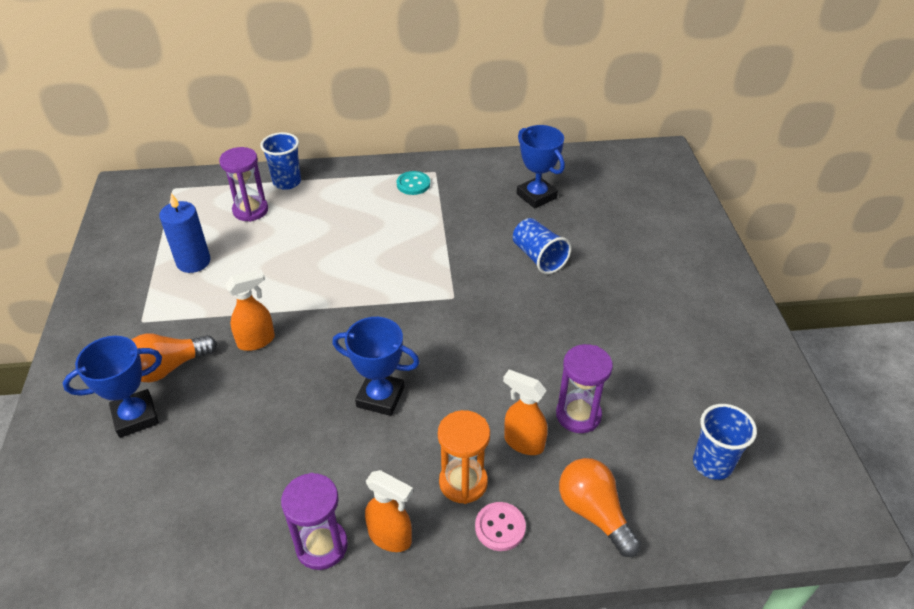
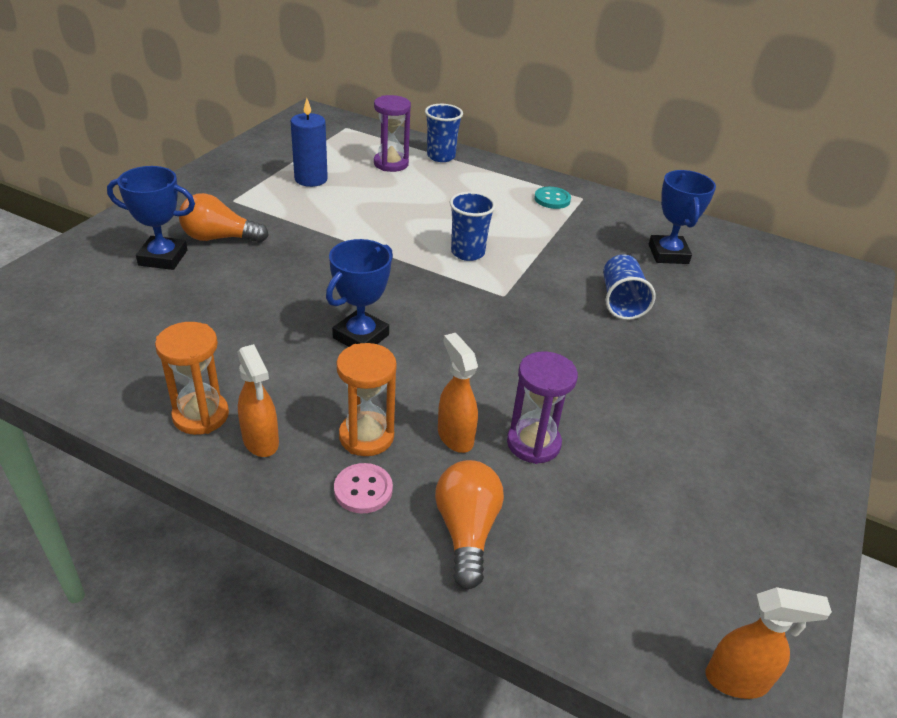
camera: 30 degrees right, 5 degrees down
orange spray bottle [225,269,275,351] -> orange spray bottle moved to [706,587,832,699]
purple hourglass [281,473,348,570] -> orange hourglass [155,322,229,435]
blue trophy [332,317,420,416] -> blue trophy turned 75 degrees clockwise [326,239,393,347]
blue cup [693,404,757,480] -> blue cup moved to [450,191,496,261]

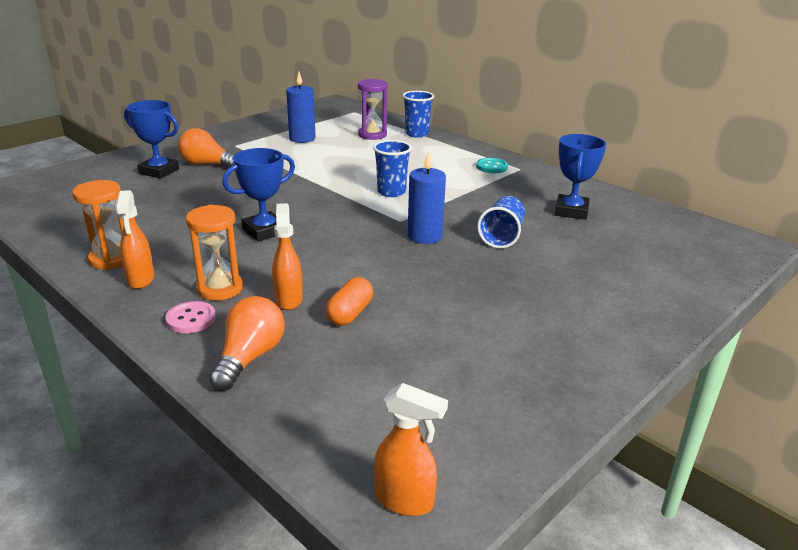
camera: 20 degrees right, 10 degrees down
purple hourglass [507,351,578,464] -> orange capsule [325,277,373,326]
none -> blue candle [408,151,446,244]

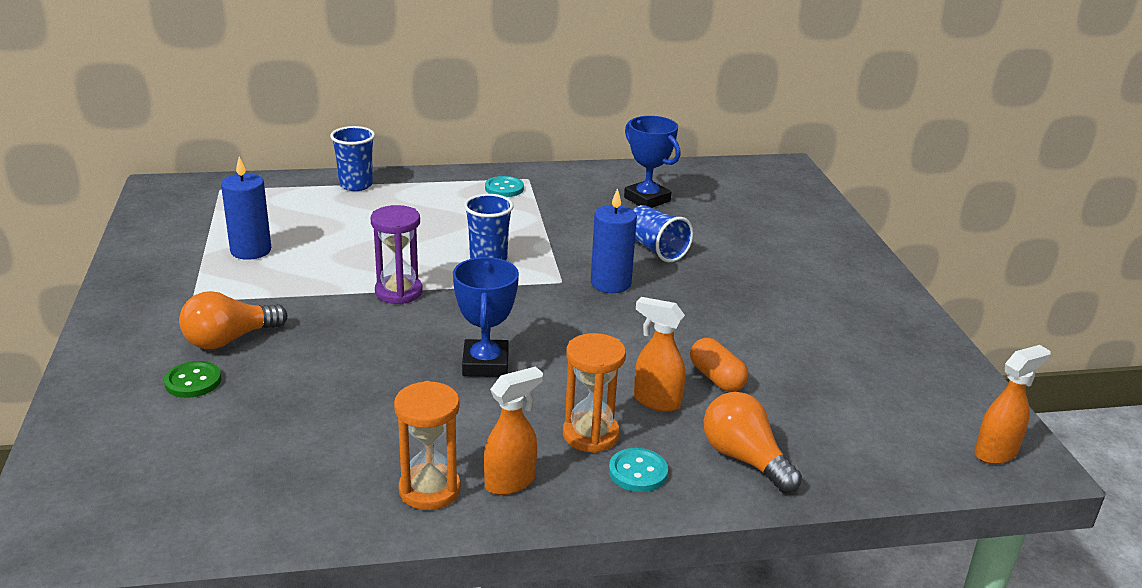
camera: 55 degrees left, 0 degrees up
orange spray bottle [115,190,154,289] -> orange spray bottle turned 60 degrees counterclockwise [484,367,543,495]
blue trophy [124,100,179,179] -> green button [164,361,221,398]
pink button [165,301,216,333] -> turquoise button [609,448,668,492]
purple hourglass [358,79,388,140] -> purple hourglass moved to [371,205,423,304]

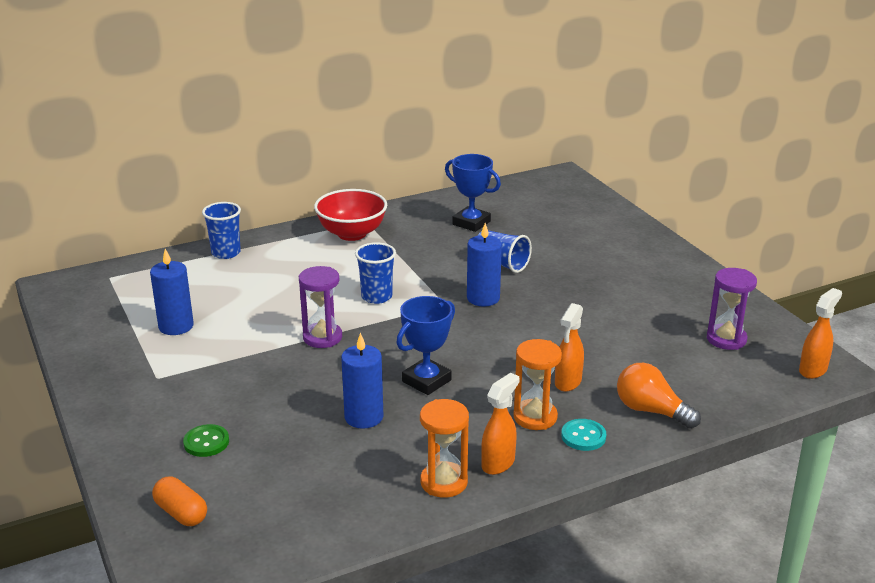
camera: 15 degrees left, 0 degrees up
orange light bulb [179,291,287,349] -> none
blue trophy [453,257,519,377] -> blue trophy turned 60 degrees clockwise [396,296,455,395]
turquoise button [485,176,524,197] -> red bowl [314,189,387,241]
orange spray bottle [634,297,686,412] -> orange spray bottle turned 75 degrees counterclockwise [555,303,584,392]
orange capsule [690,338,748,392] -> orange capsule moved to [152,477,207,526]
none -> blue candle [341,333,384,429]
none -> purple hourglass [707,268,757,350]

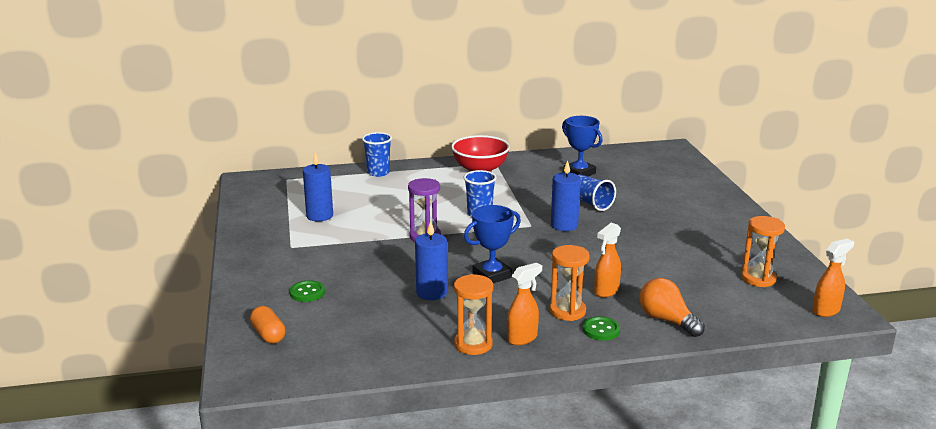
camera: 15 degrees right, 5 degrees down
turquoise button [561,419,606,451] -> green button [583,316,620,341]
purple hourglass [707,268,757,350] -> orange hourglass [741,216,785,287]

